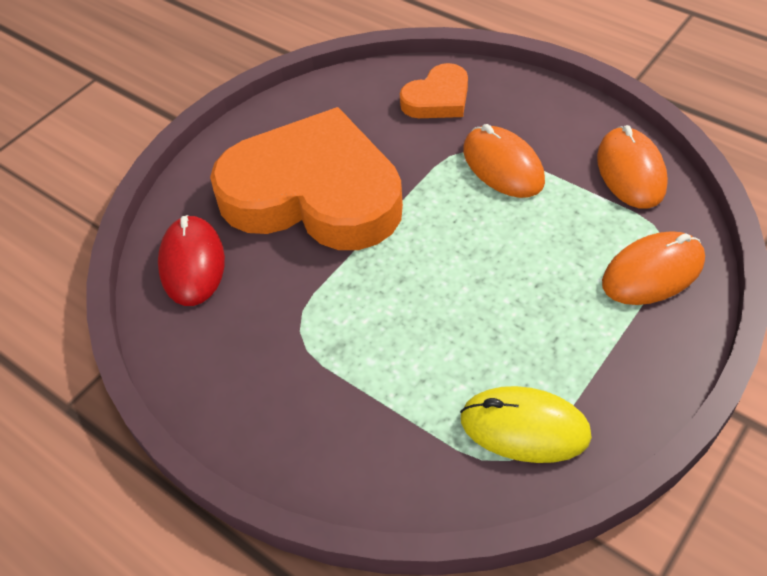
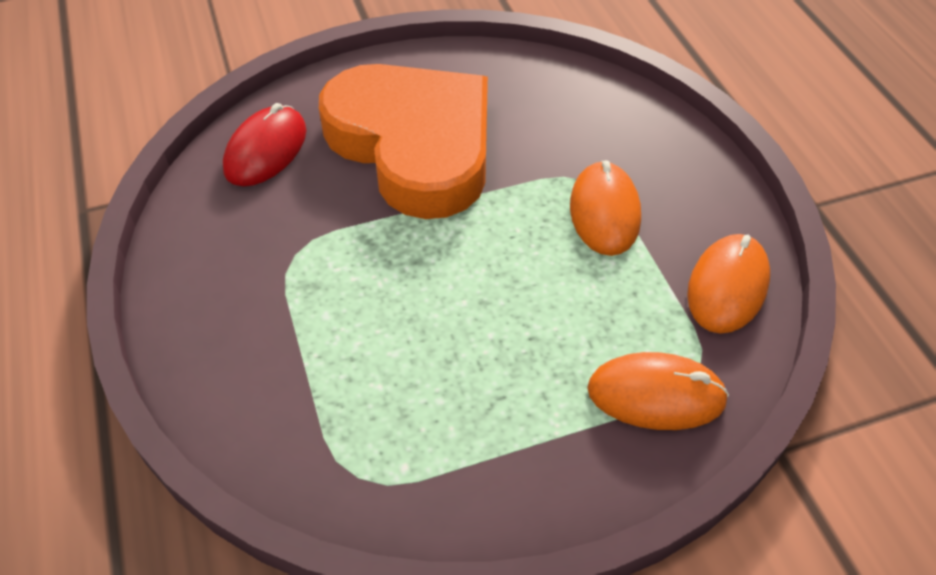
camera: 30 degrees right, 0 degrees up
orange heart [400,63,468,118] -> none
yellow mouse [460,386,592,463] -> none

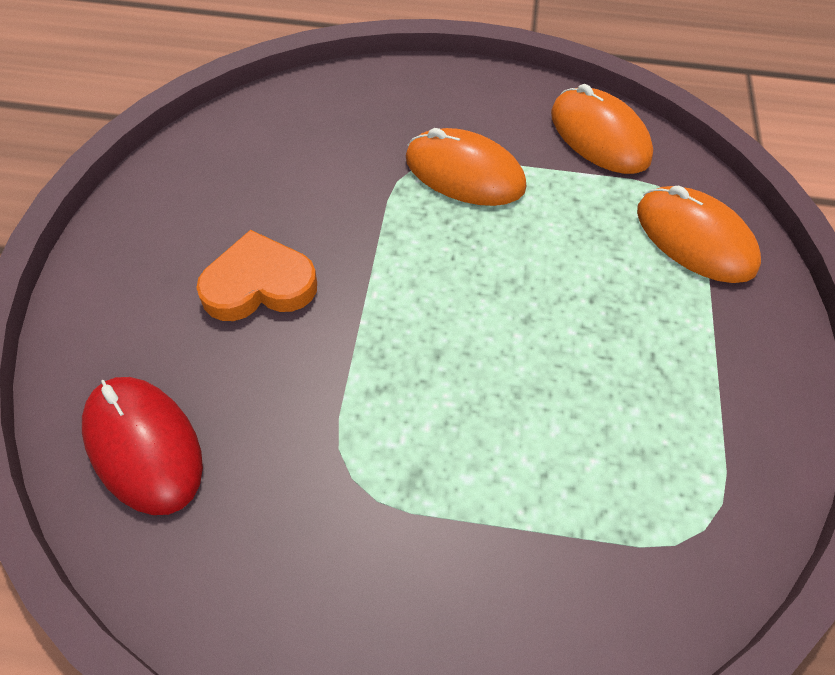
camera: 65 degrees left, 5 degrees up
orange heart [319,64,488,219] -> orange heart [196,230,317,321], size x0.44
orange mouse [587,352,729,430] -> orange mouse turned 75 degrees counterclockwise [637,185,761,283]

